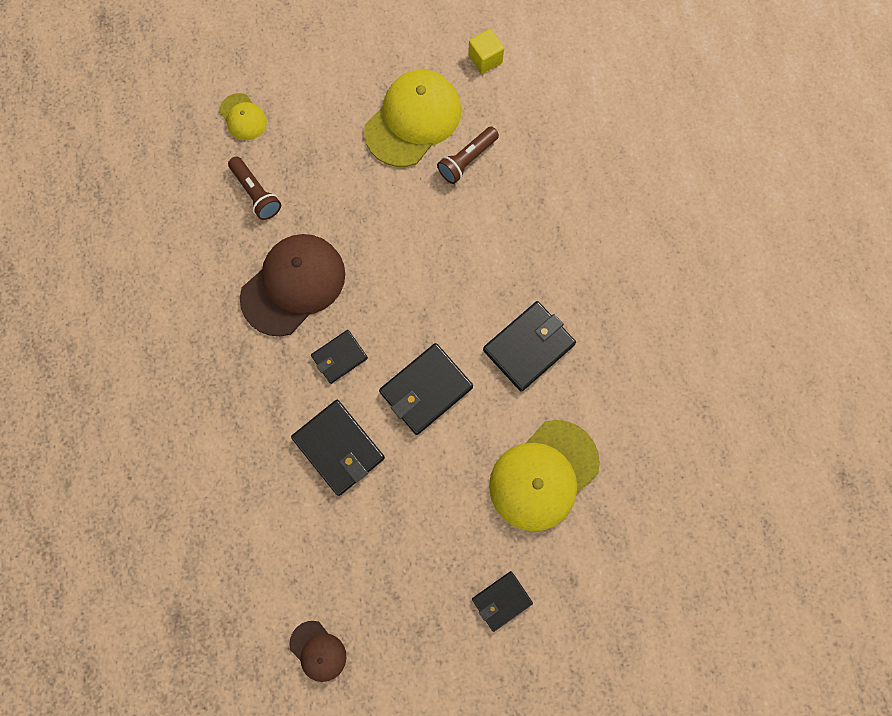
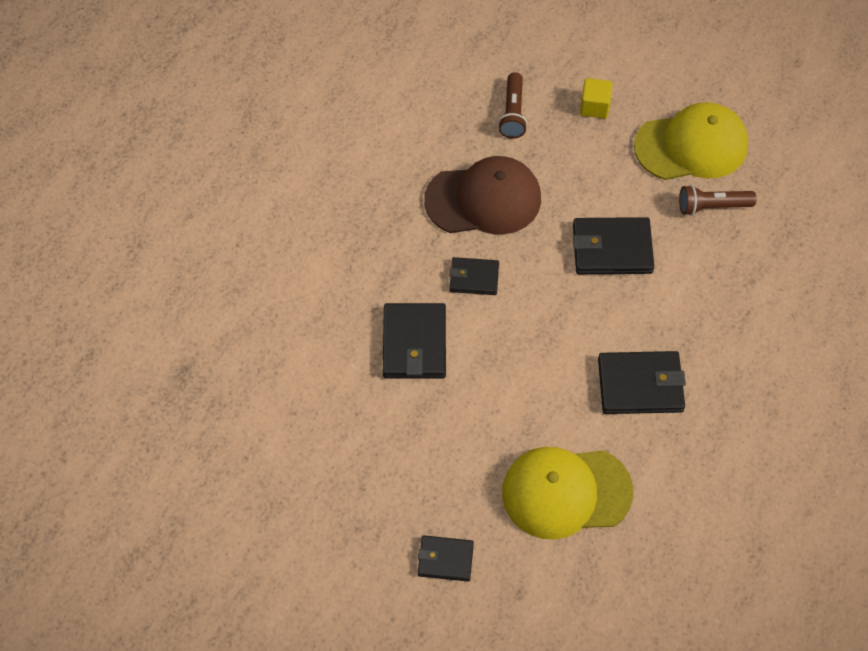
camera: 40 degrees right, 15 degrees down
yellow cap [219,93,267,140] -> none
brown cap [289,621,346,682] -> none
black wallet [379,343,473,435] -> black wallet moved to [573,217,654,274]
yellow cube [468,29,504,74] -> yellow cube moved to [580,78,613,119]

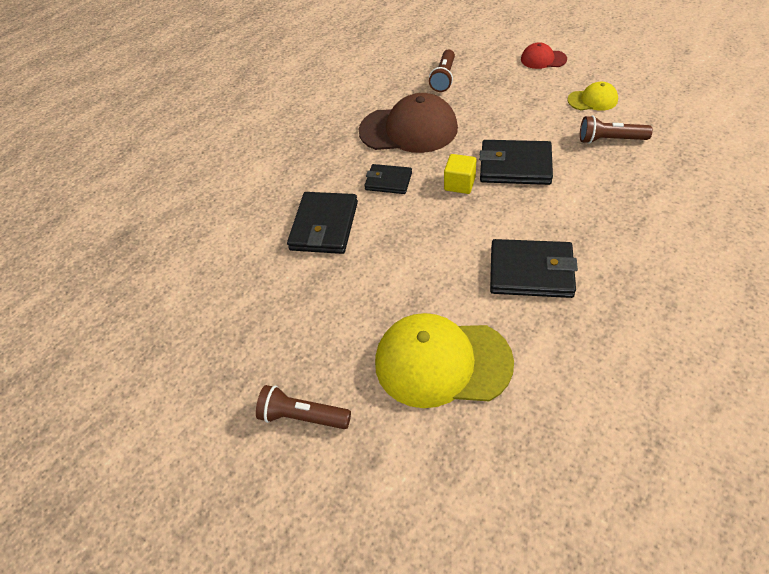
camera: 15 degrees right, 10 degrees down
black wallet [418,535,474,582] -> brown flashlight [256,385,351,429]
yellow cube [580,78,613,119] -> yellow cube moved to [444,154,476,194]
yellow cap [634,102,748,180] -> yellow cap [567,82,618,111], size x0.50
none -> red cap [521,42,567,69]

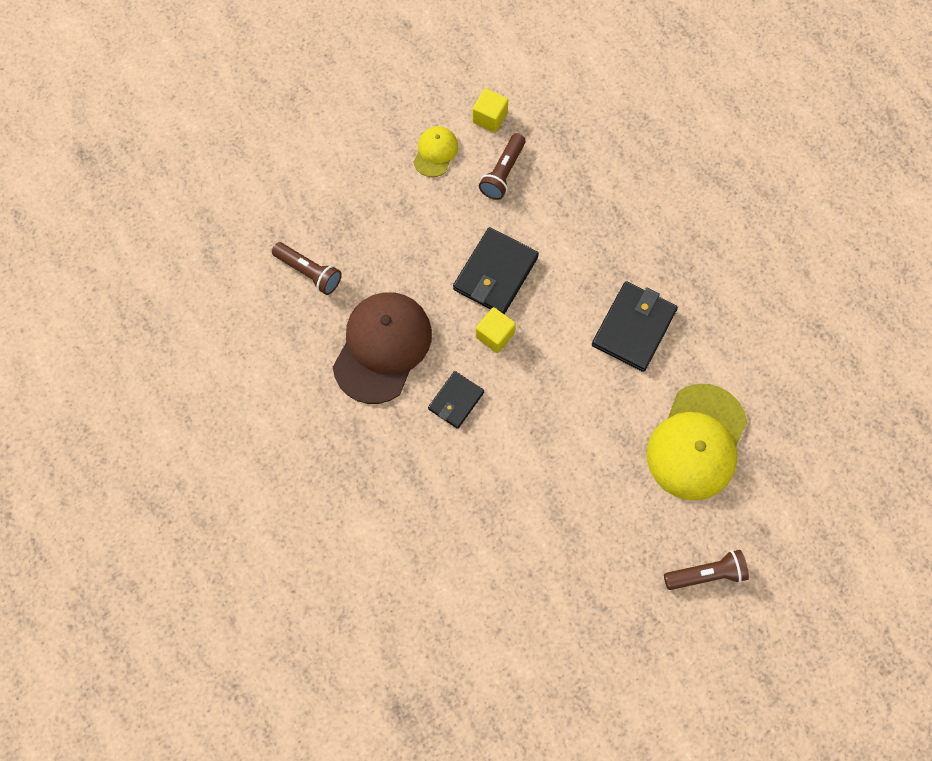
camera: 75 degrees left, 20 degrees up
brown flashlight [256,385,351,429] -> brown flashlight turned 135 degrees counterclockwise [664,550,749,590]
black wallet [287,192,358,254] -> none
red cap [521,42,567,69] -> none
none -> yellow cube [473,88,508,133]

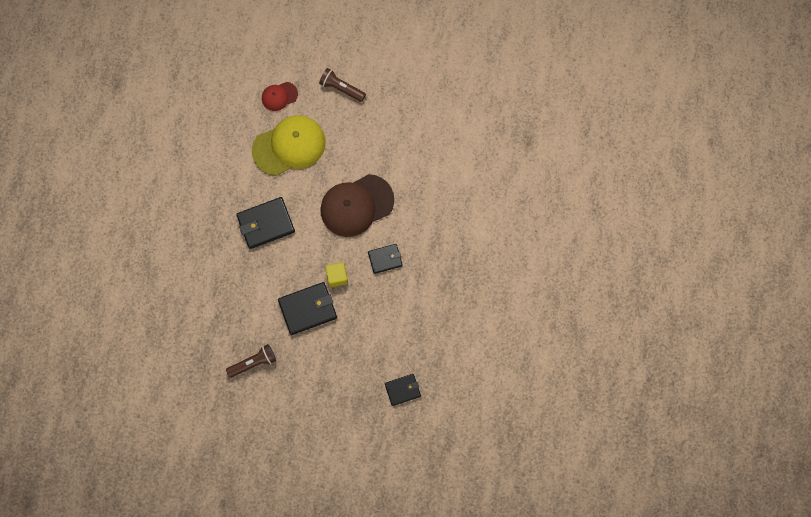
camera: 140 degrees left, 5 degrees up
brown flashlight [272,242,342,295] -> black wallet [385,374,421,406]
brown cap [333,292,432,404] -> brown cap moved to [320,174,394,237]
yellow cap [413,126,458,177] -> none
yellow cube [473,88,508,133] -> none
none -> red cap [262,82,298,111]

